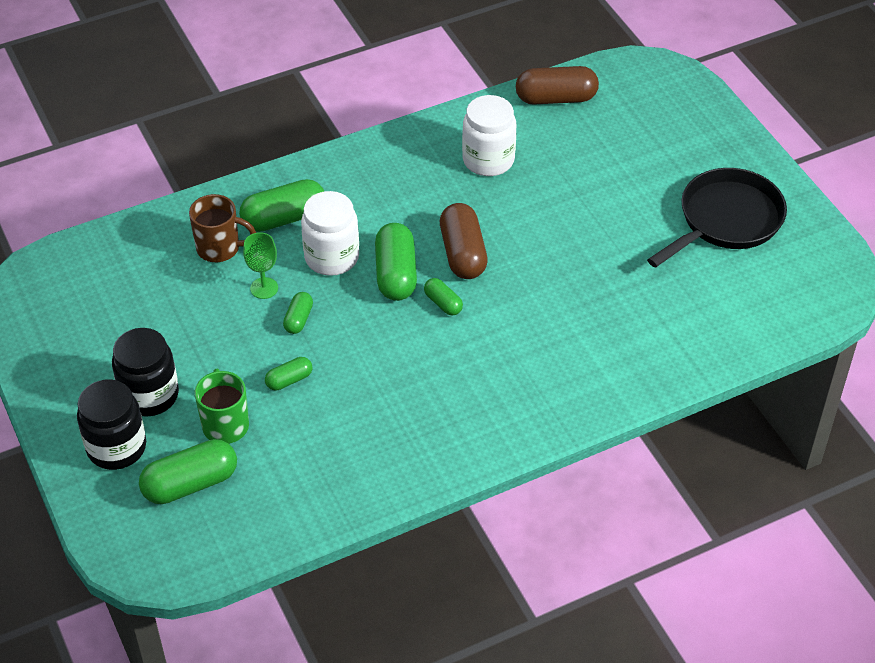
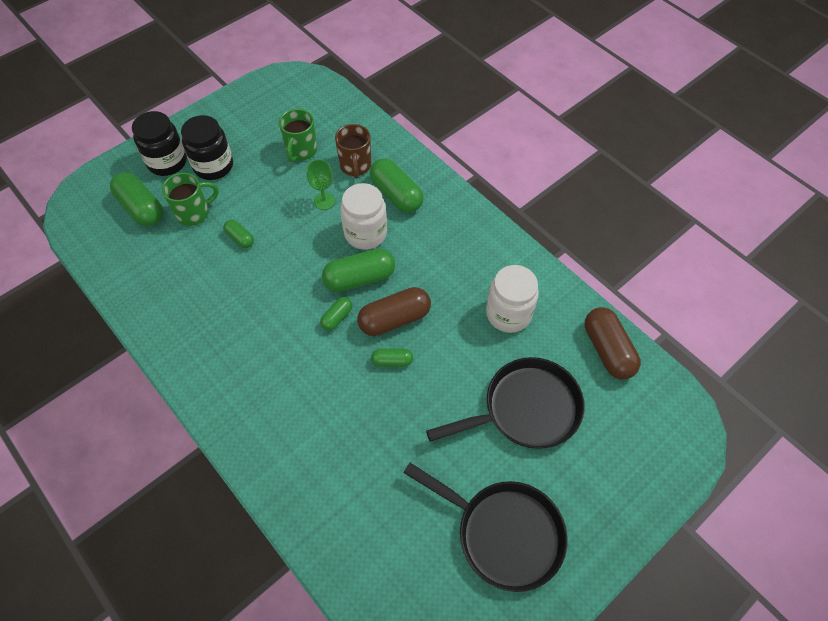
camera: 75 degrees right, 10 degrees up
green capsule [283,292,313,334] -> green capsule moved to [371,349,413,367]
none -> green mug [279,109,317,162]
none -> black pan [426,357,585,449]

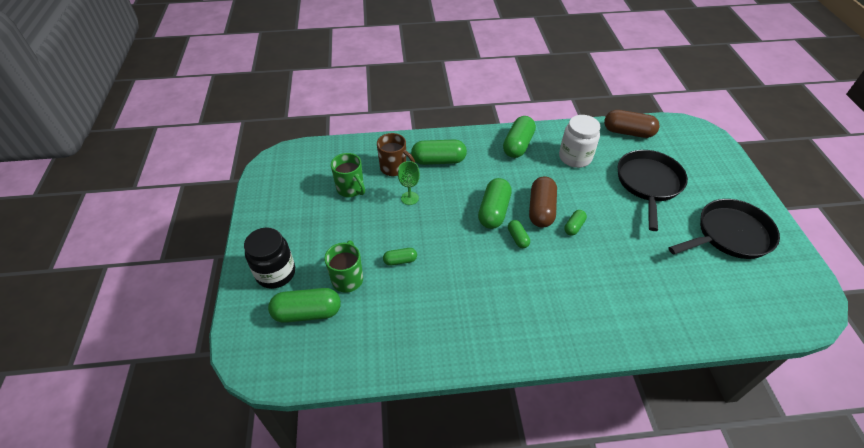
camera: 55 degrees left, 10 degrees down
black jar [181,115,233,180] -> none
white jar [340,183,387,250] -> none
none -> green capsule [503,116,536,158]

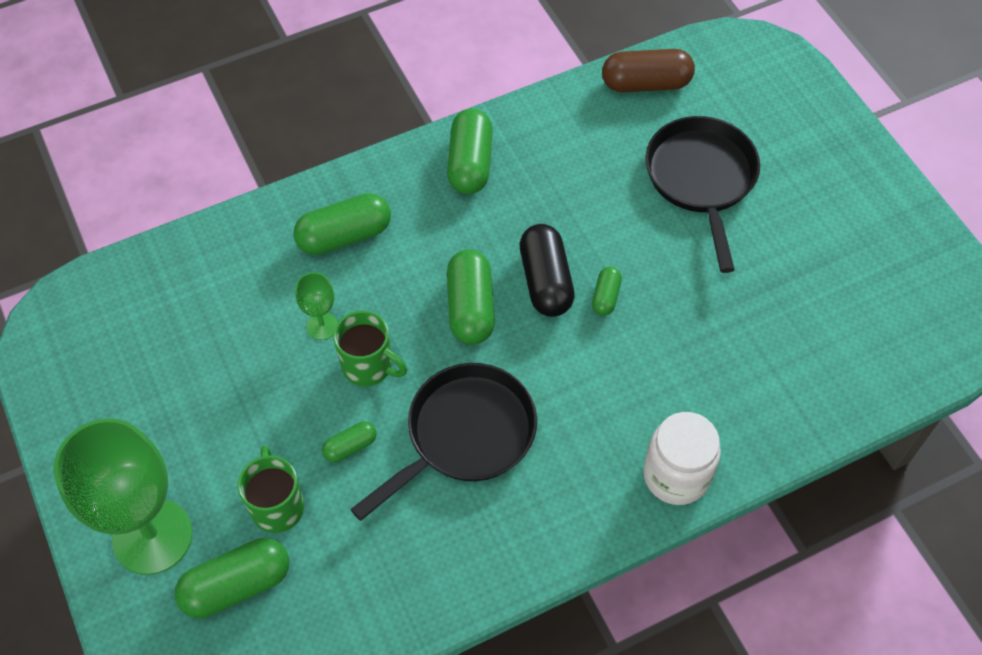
camera: 20 degrees left, 10 degrees up
black jar [244,227,295,289] -> green goblet [53,418,192,575]
green mug [331,153,365,197] -> green mug moved to [333,311,407,386]
brown mug [377,133,415,176] -> none
green capsule [508,220,530,248] -> none
brown capsule [529,177,557,228] -> black capsule [520,224,575,317]
white jar [559,115,601,168] -> white jar moved to [643,412,721,505]
black pan [669,199,780,259] -> black pan moved to [350,363,537,521]

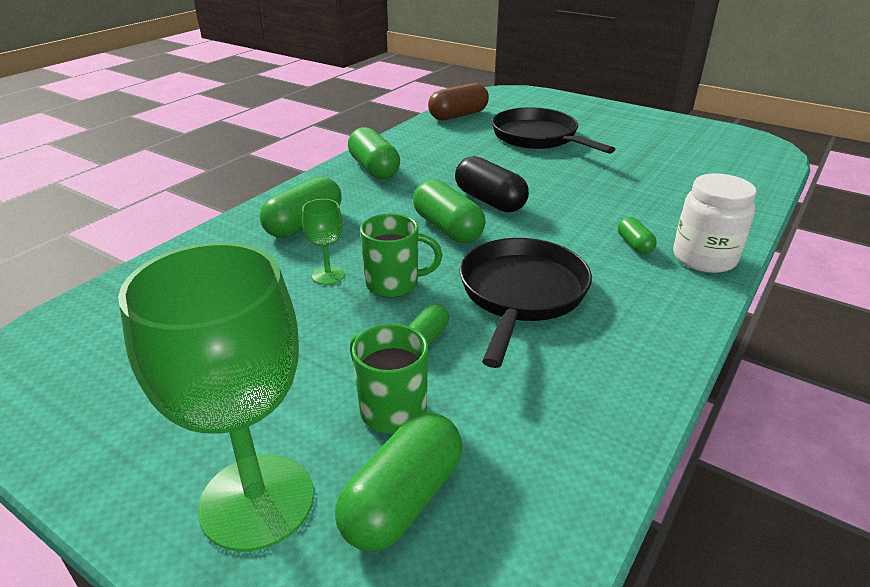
camera: 30 degrees left, 25 degrees down
green capsule [592,266,622,316] -> green capsule moved to [618,217,657,254]

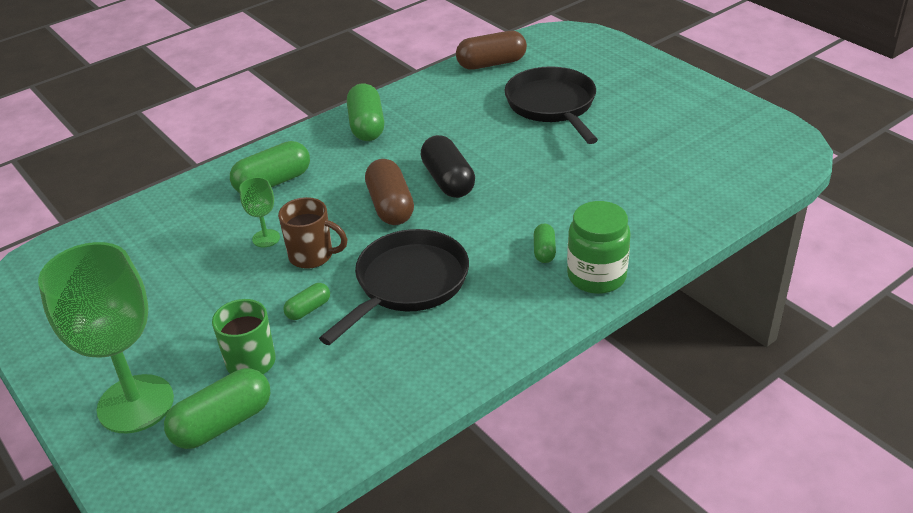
camera: 20 degrees right, 5 degrees up
green mug [360,213,442,298] -> brown mug [278,197,348,269]
green capsule [413,180,486,243] -> brown capsule [365,159,414,225]
white jar [673,173,757,273] -> green jar [567,201,631,294]

